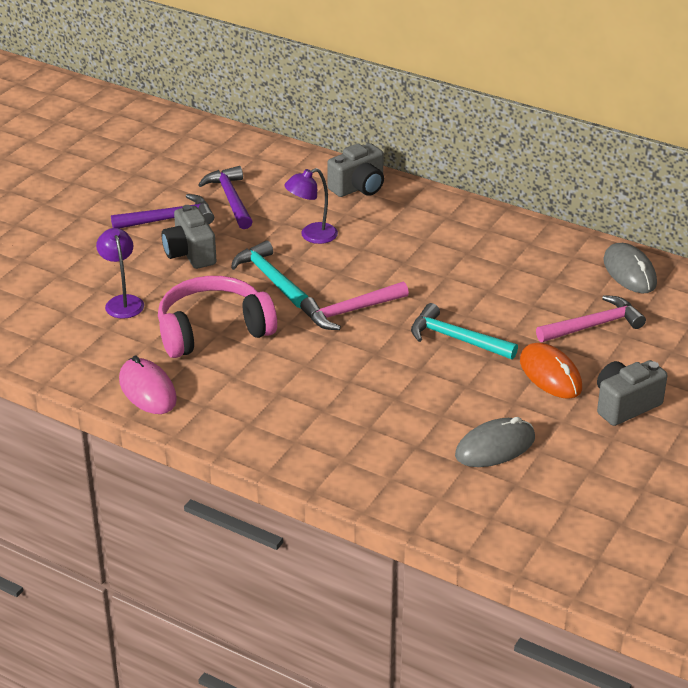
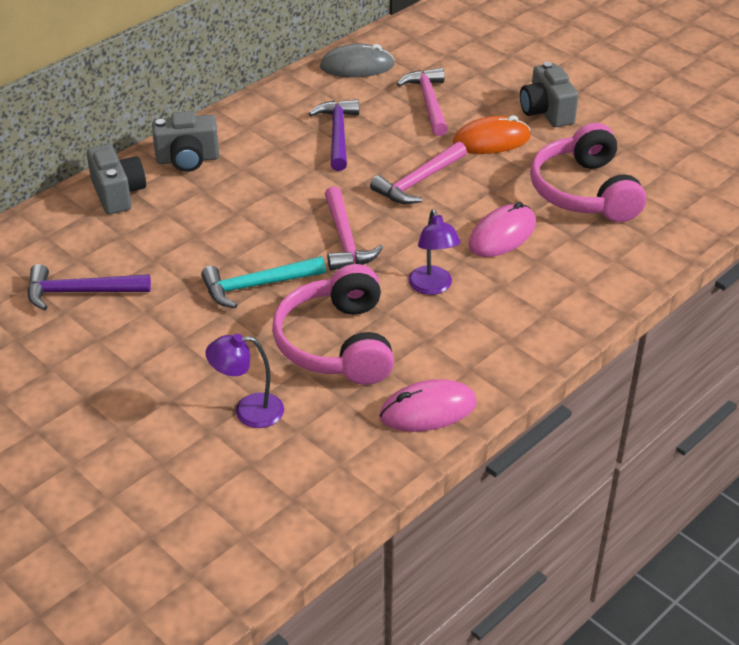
camera: 75 degrees left, 5 degrees up
purple hammer [111,194,214,229] -> purple hammer moved to [308,99,359,171]
grey camera [161,205,217,269] -> grey camera moved to [152,111,219,172]
purple lamp [284,168,338,244] -> purple lamp moved to [408,209,461,295]
turquoise hammer [411,303,518,359] -> pink hammer [370,141,467,204]
grey mouse [455,417,535,467] -> pink headphones [530,123,646,222]
none -> pink mouse [469,202,536,257]

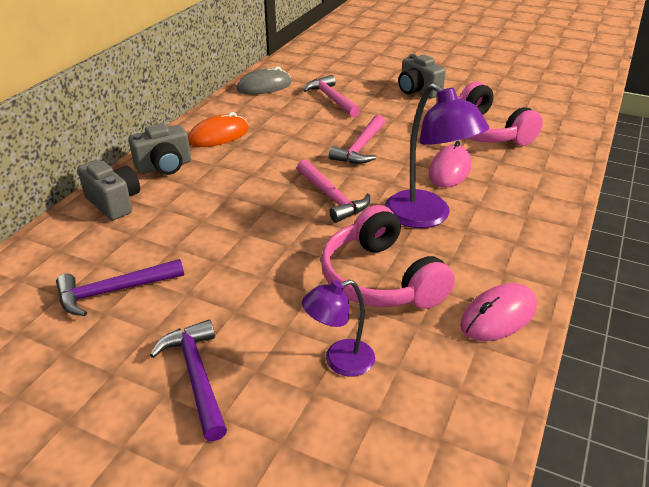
camera: 20 degrees left, 5 degrees down
turquoise hammer [201,256,326,308] -> none
purple hammer [308,99,359,171] -> purple hammer moved to [150,320,227,441]
purple lamp [408,209,461,295] -> purple lamp [385,83,489,228], size x1.72
orange mouse [453,115,531,154] -> orange mouse moved to [188,112,249,147]

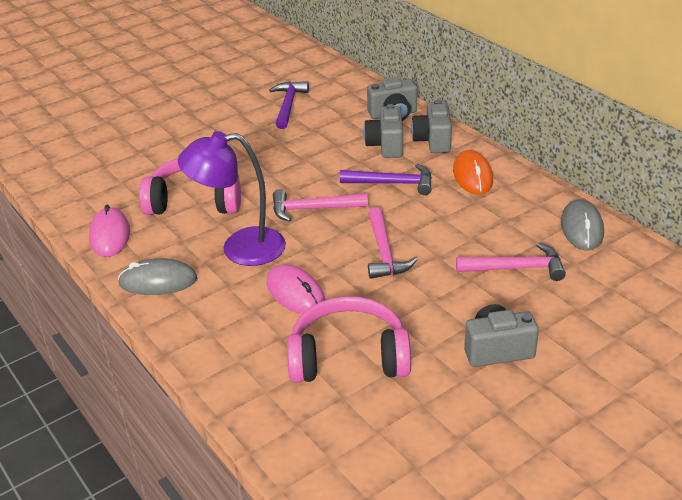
camera: 120 degrees right, 0 degrees up
purple hammer [150,320,227,441] -> purple hammer moved to [340,164,432,195]
purple lamp [302,280,375,377] -> none
pink hammer [329,115,385,164] -> pink hammer turned 150 degrees counterclockwise [368,207,417,279]
none -> grey mouse [118,258,197,295]
none -> grey camera [364,104,403,158]

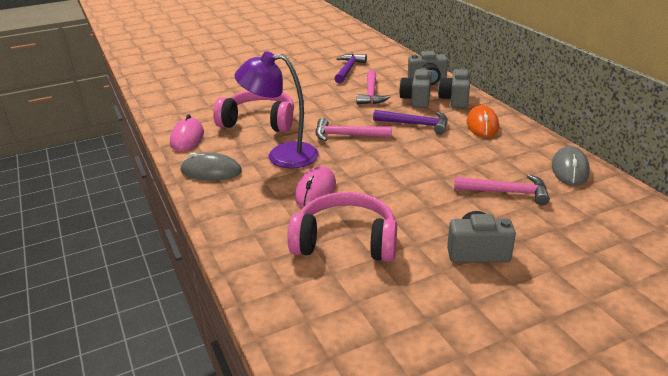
camera: 10 degrees right, 5 degrees down
pink mouse [267,264,325,314] -> pink mouse turned 45 degrees clockwise [295,166,336,208]
pink hammer [368,207,417,279] -> pink hammer moved to [357,70,390,105]

